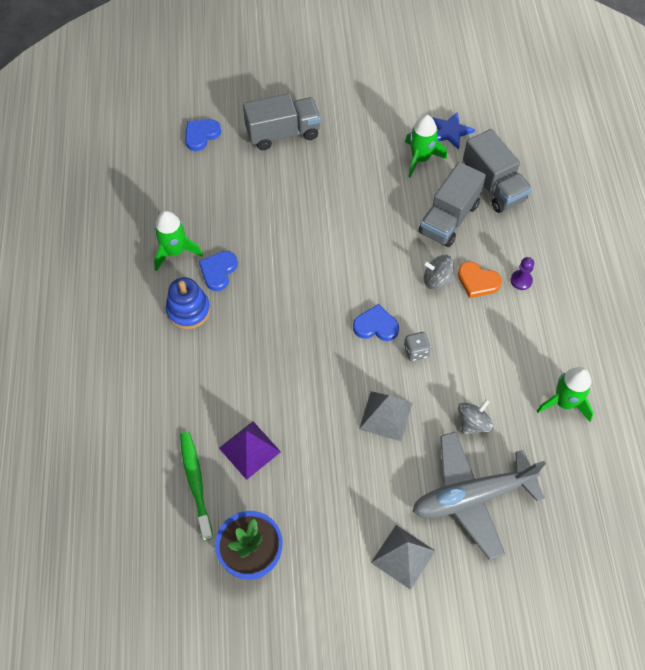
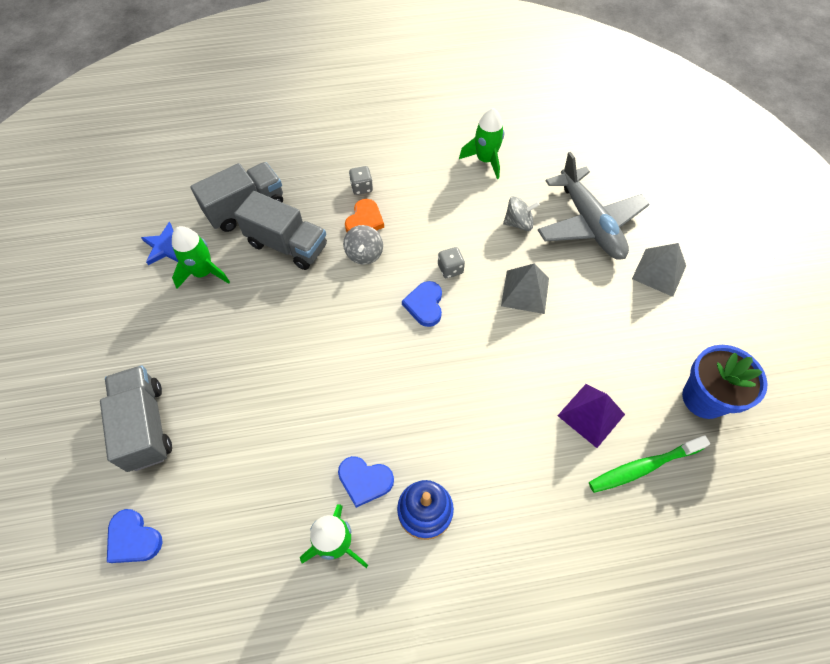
camera: 95 degrees left, 0 degrees up
grey spinning top [458,399,494,435] -> grey spinning top turned 135 degrees clockwise [503,196,540,231]
purple pawn [510,257,534,290] -> grey dice [349,166,373,195]

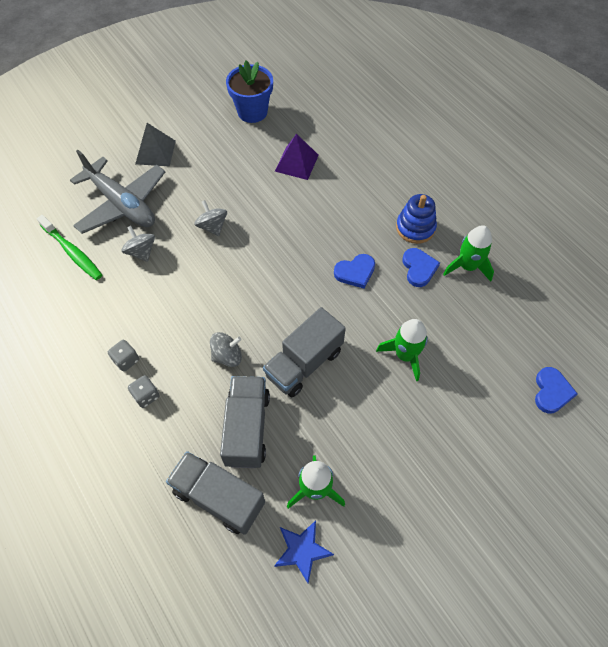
camera: 115 degrees left, 0 degrees up
grey truck [100,365,172,472] -> grey truck moved to [263,307,346,397]
orange heart [345,199,384,232] -> none
blue heart [402,281,442,327] -> blue heart moved to [334,254,375,289]
grey dice [438,247,465,278] -> grey dice moved to [108,340,139,372]
green rocket [459,108,504,179] -> green rocket moved to [376,319,428,381]
grey pyramid [501,264,549,314] -> grey spinning top [194,200,227,236]
grey plane [538,152,650,260] -> grey plane turned 90 degrees clockwise [70,150,165,234]
green toothbrush [589,435,710,493] -> green toothbrush moved to [37,215,102,280]

